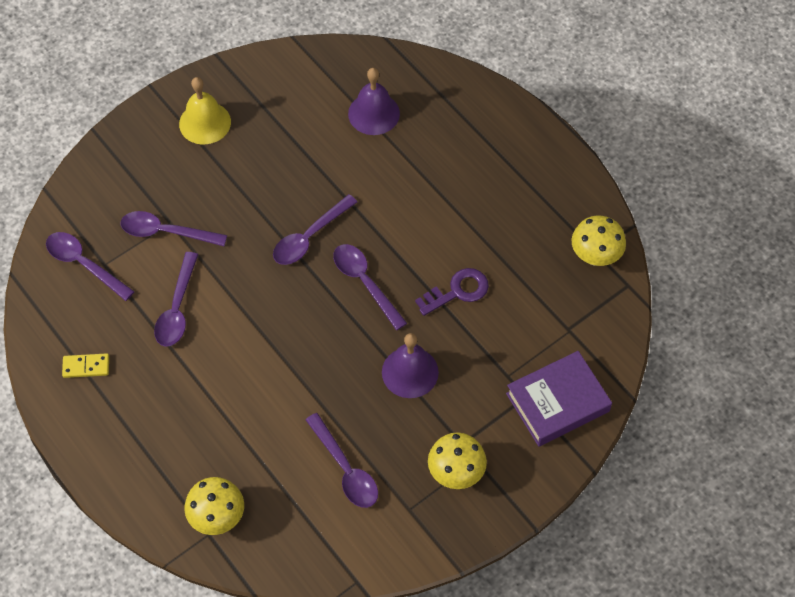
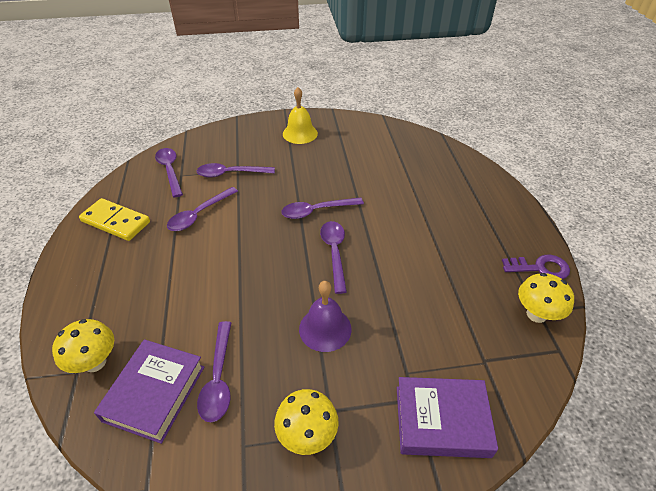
camera: 30 degrees right, 15 degrees down
yellow domino [62,353,109,378] -> yellow domino [79,198,150,241], size x1.85
purple spoon [120,211,227,246] -> purple spoon turned 45 degrees counterclockwise [197,163,275,178]
purple bell [348,68,400,135] -> none
purple key [415,268,489,316] -> purple key moved to [502,254,570,279]
none -> purple book [94,339,204,444]

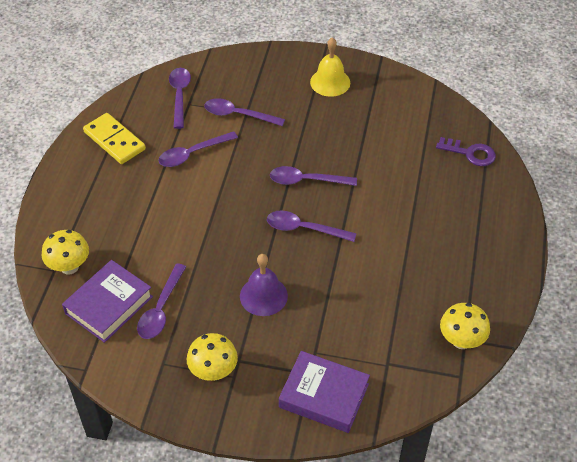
camera: 20 degrees right, 5 degrees up
purple spoon [320,221,347,294] -> purple spoon turned 90 degrees counterclockwise [267,210,357,242]
purple key [502,254,570,279] -> purple key moved to [436,137,496,166]

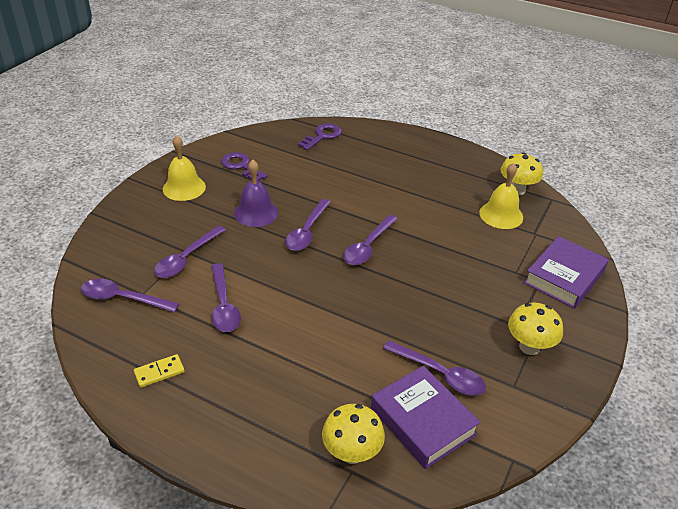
camera: 75 degrees left, 10 degrees down
yellow domino [83,113,146,164] -> yellow domino [134,354,185,388], size x0.54
purple bell [240,254,288,316] -> purple bell moved to [234,160,278,227]
none -> purple key [221,152,268,181]
none -> yellow bell [479,162,523,229]

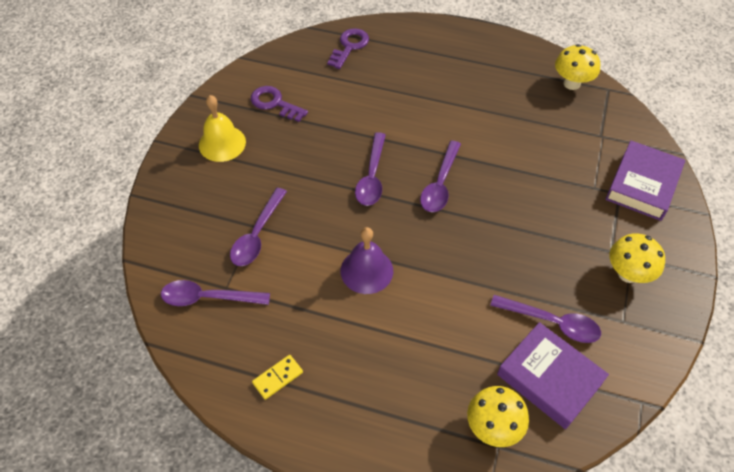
camera: 10 degrees left, 15 degrees up
purple spoon [211,263,241,332] -> none
purple bell [234,160,278,227] -> purple bell moved to [341,227,393,294]
yellow bell [479,162,523,229] -> none

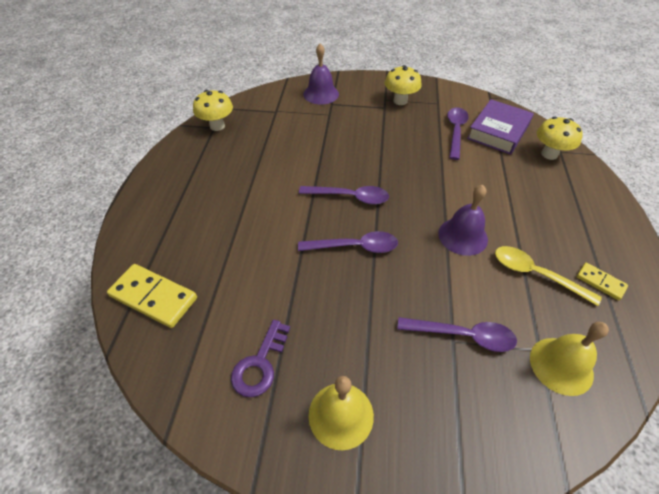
camera: 100 degrees left, 5 degrees down
purple spoon [161,280,270,306] -> yellow bell [530,322,609,396]
purple key [327,28,369,69] -> yellow domino [107,264,197,328]
purple book [605,140,685,221] -> purple bell [303,43,339,105]
none -> yellow spoon [495,246,602,306]

